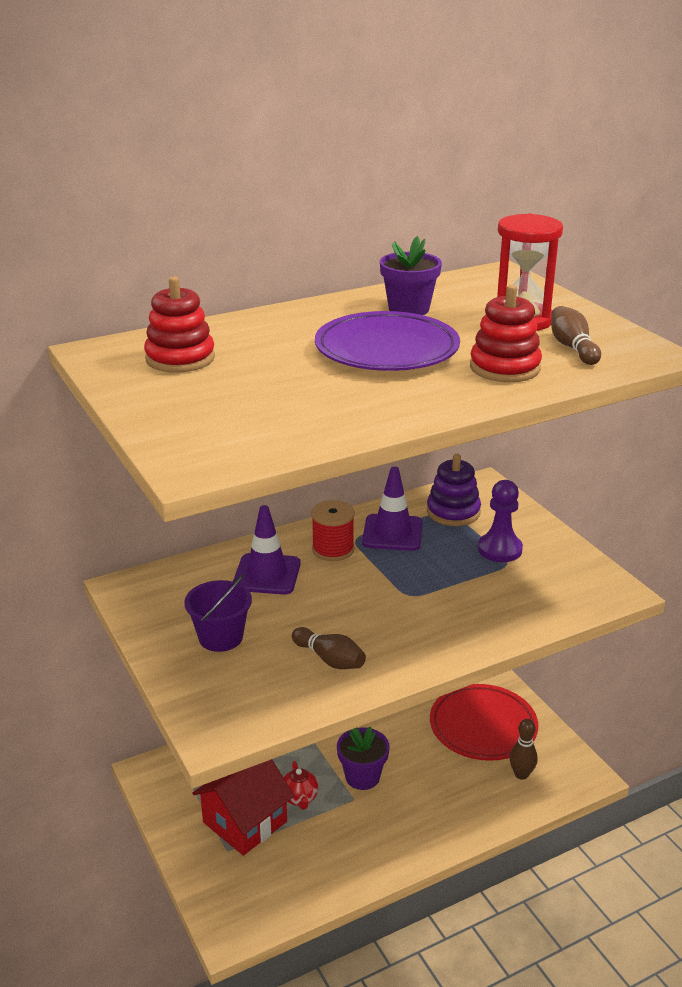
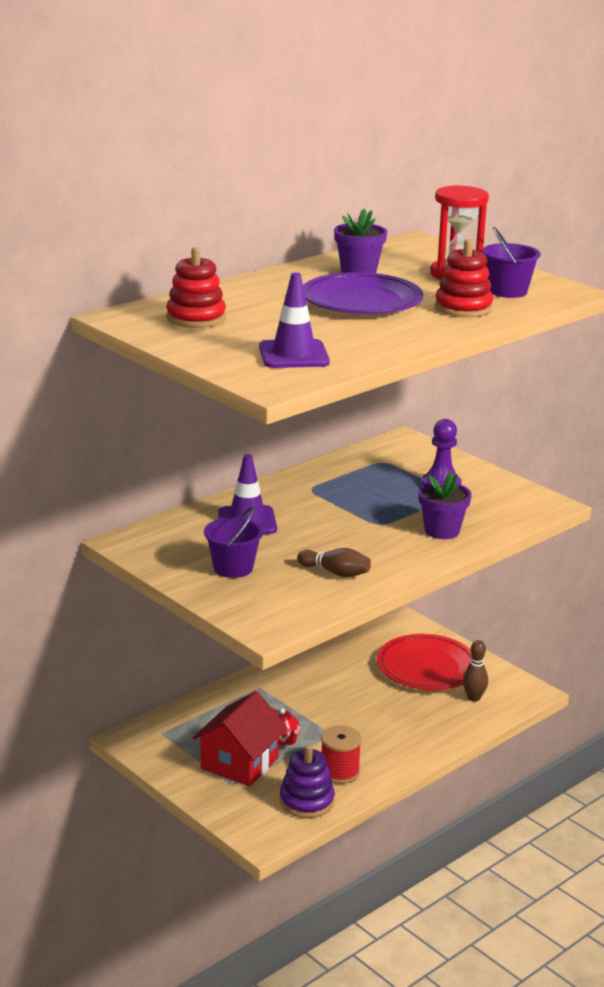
camera: 15 degrees left, 5 degrees down
red spool [311,500,355,561] -> red spool moved to [321,726,362,784]
purple flower pot [337,727,389,790] -> purple flower pot moved to [418,472,472,539]
purple traffic cone [362,467,423,551] -> purple traffic cone moved to [259,272,330,368]
purple stacking toy [427,454,481,526] -> purple stacking toy moved to [280,745,335,818]
brown bowling pin [551,306,601,365] -> purple bucket [482,227,541,298]

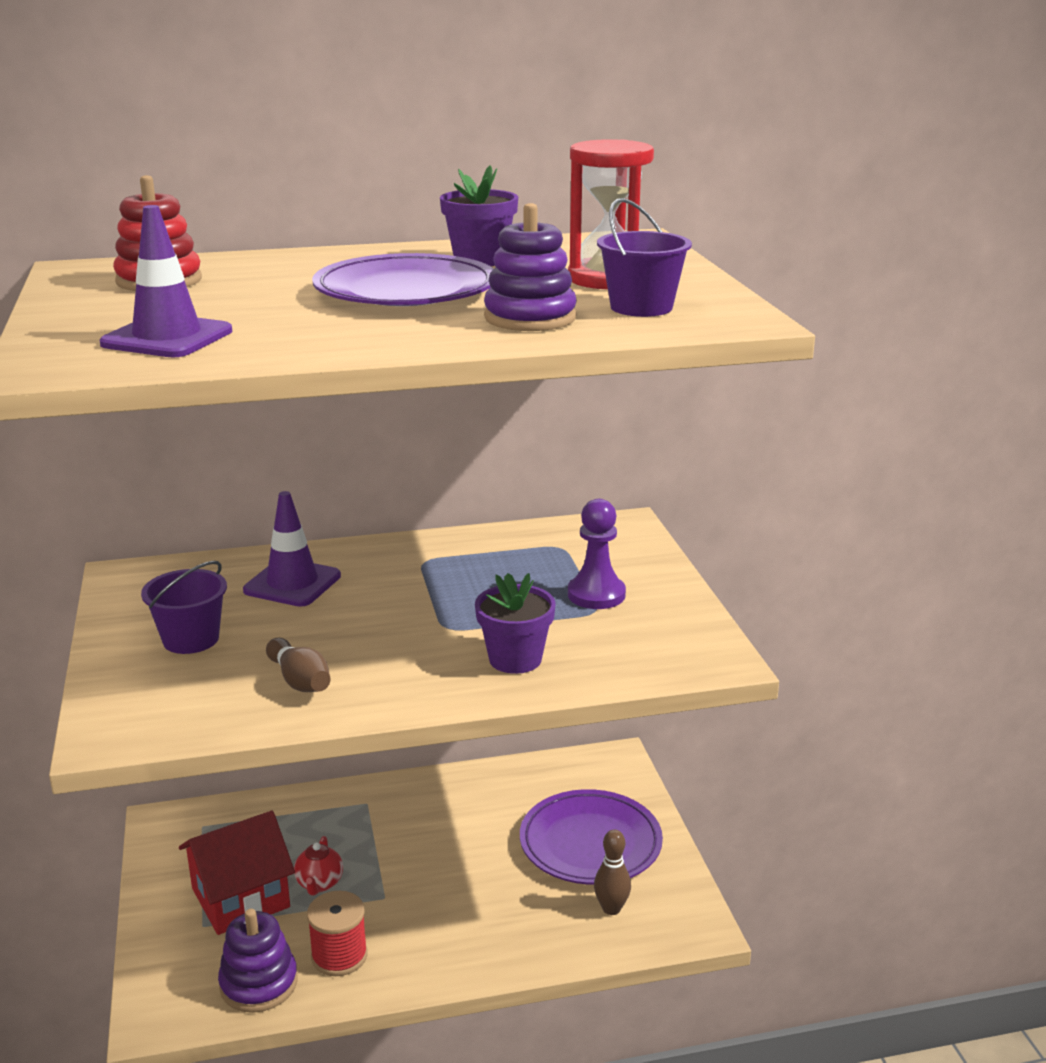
camera: 30 degrees right, 0 degrees up
red plate [377,634,472,690] -> purple plate [520,789,663,885]
red stacking toy [435,239,493,317] -> purple stacking toy [484,203,577,331]

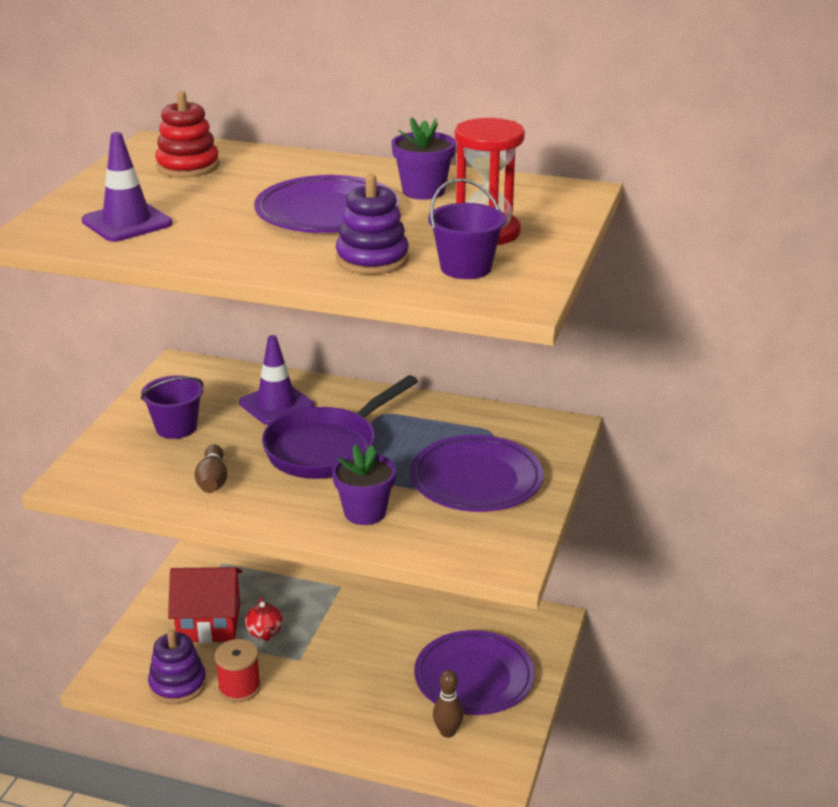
camera: 30 degrees right, 5 degrees up
red teapot [294,836,343,895] -> red teapot turned 45 degrees counterclockwise [245,597,283,641]
purple pawn [568,499,626,609] -> purple plate [410,435,544,512]
none -> purple pan [262,375,418,479]

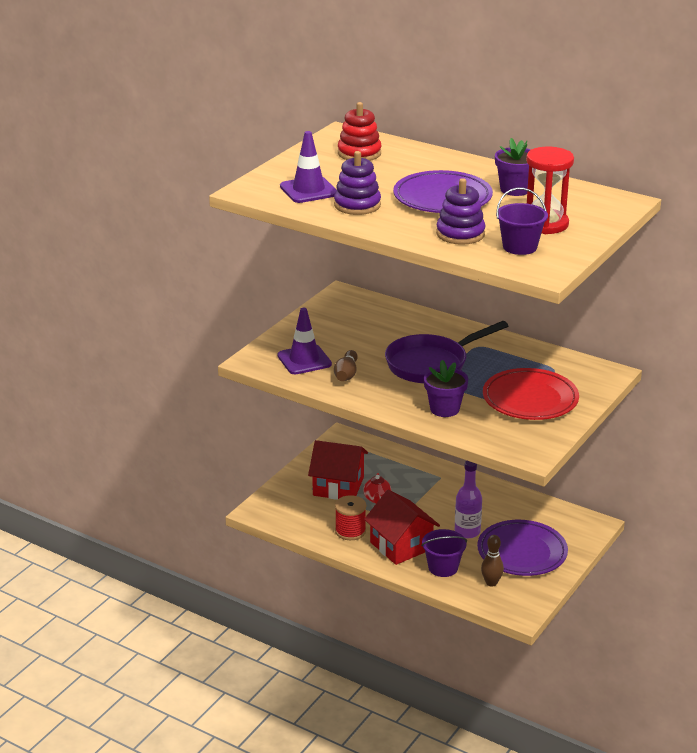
camera: 15 degrees right, 0 degrees up
purple bucket [141,375,204,439] -> purple bucket moved to [421,529,467,577]
purple stacking toy [148,630,206,704] -> purple stacking toy moved to [334,151,381,215]
purple traffic cone [239,335,314,425] -> purple traffic cone moved to [277,308,332,374]
purple plate [410,435,544,512] -> red plate [483,368,579,420]
none -> red house [364,490,440,565]
none -> purple bottle [455,461,482,538]

